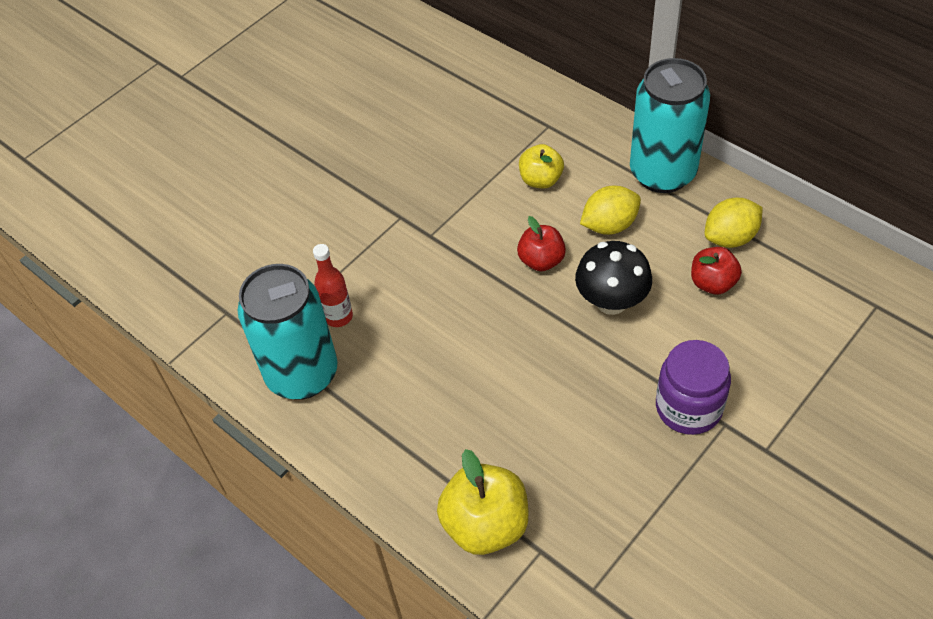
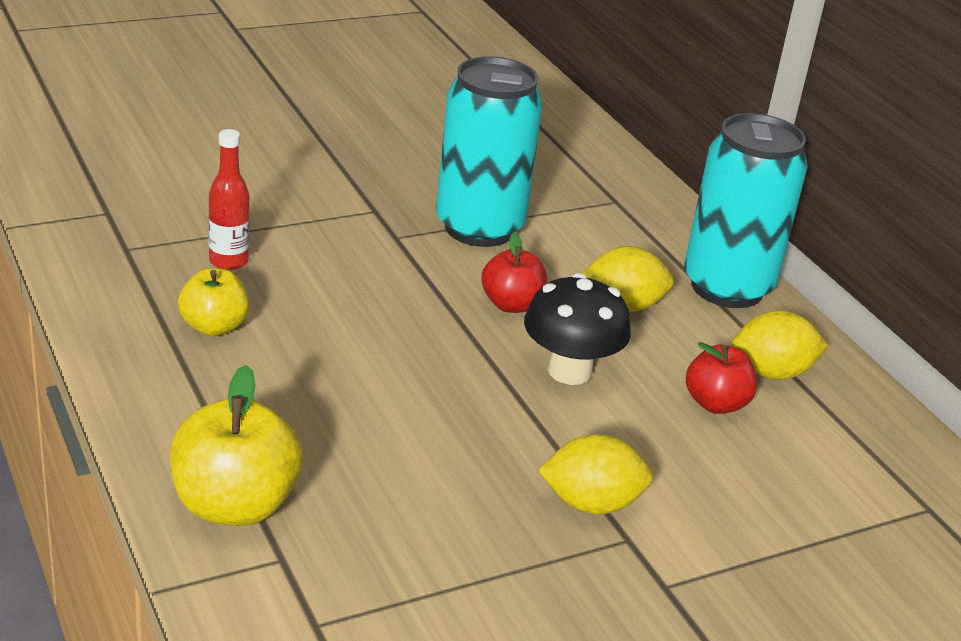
camera: 15 degrees right, 20 degrees down
turquoise can [237,264,338,400] -> turquoise can moved to [436,56,543,247]
yellow apple [519,144,564,188] -> yellow apple moved to [178,268,249,336]
purple jar [656,340,731,435] -> yellow lemon [538,434,653,514]

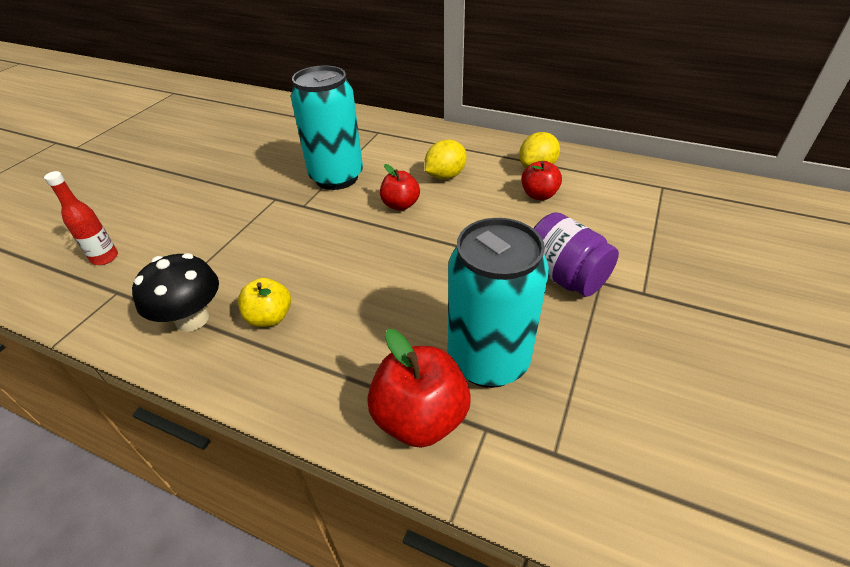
camera: 35 degrees left, 10 degrees up
yellow apple [170,365,303,526] -> red apple [367,329,471,448]
red bottle [208,129,250,270] -> red bottle moved to [44,171,118,265]
black mushroom [524,273,631,385] -> black mushroom moved to [132,253,219,332]
yellow lemon [538,434,653,514] -> purple jar [533,212,619,297]
turquoise can [684,113,808,308] -> turquoise can moved to [448,218,549,388]

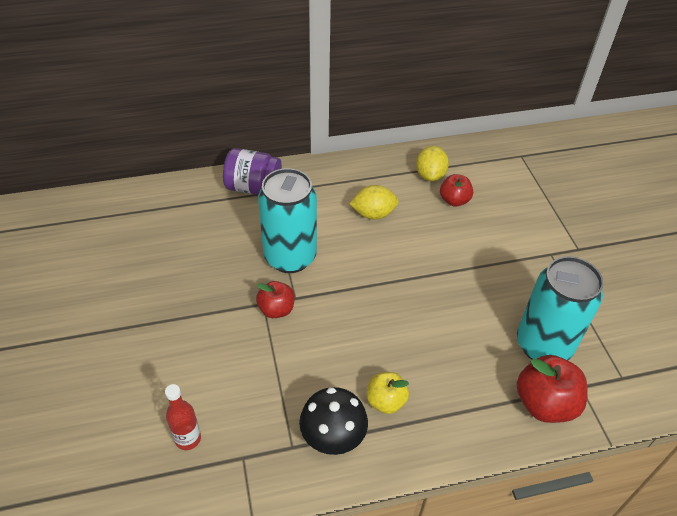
camera: 40 degrees left, 5 degrees up
red apple [380,164,420,211] -> red apple moved to [256,281,295,318]
yellow lemon [425,140,466,180] -> yellow lemon turned 75 degrees clockwise [349,185,399,220]
purple jar [533,212,619,297] -> purple jar moved to [223,148,282,195]

